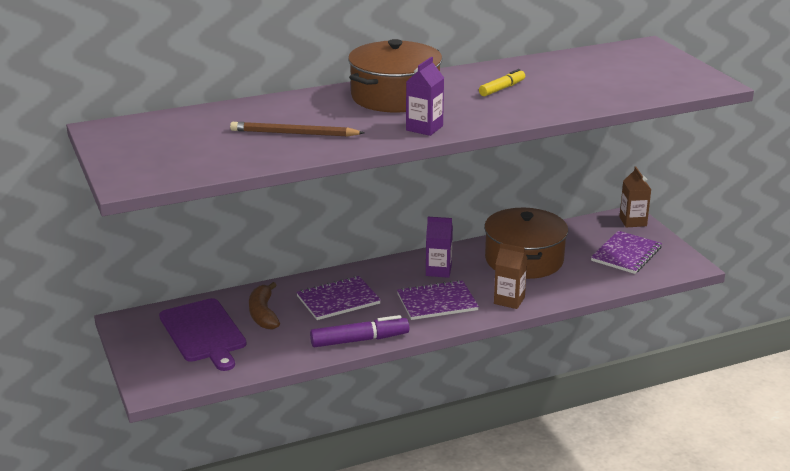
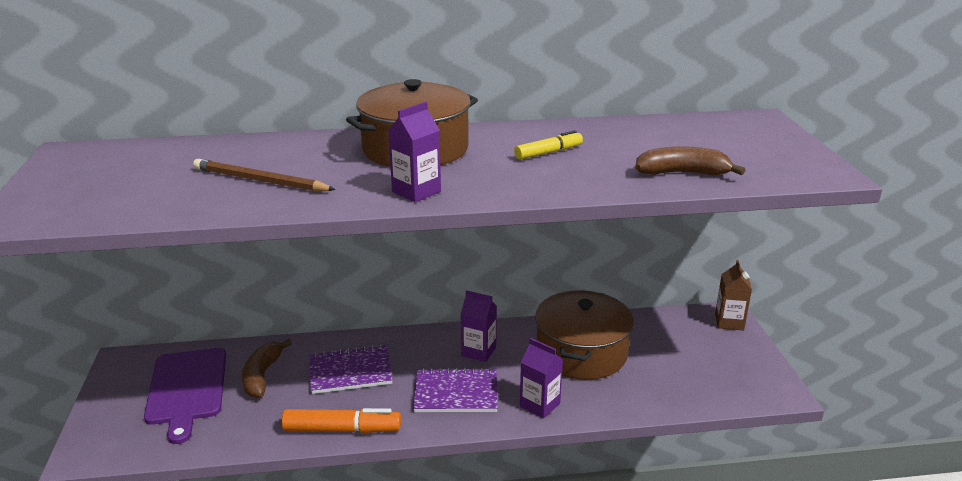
camera: 15 degrees right, 0 degrees up
purple marker [310,315,409,347] -> orange marker [282,408,401,433]
brown carton [494,243,528,309] -> purple carton [520,338,563,419]
purple notebook [591,231,662,274] -> none
none -> brown banana [635,146,745,175]

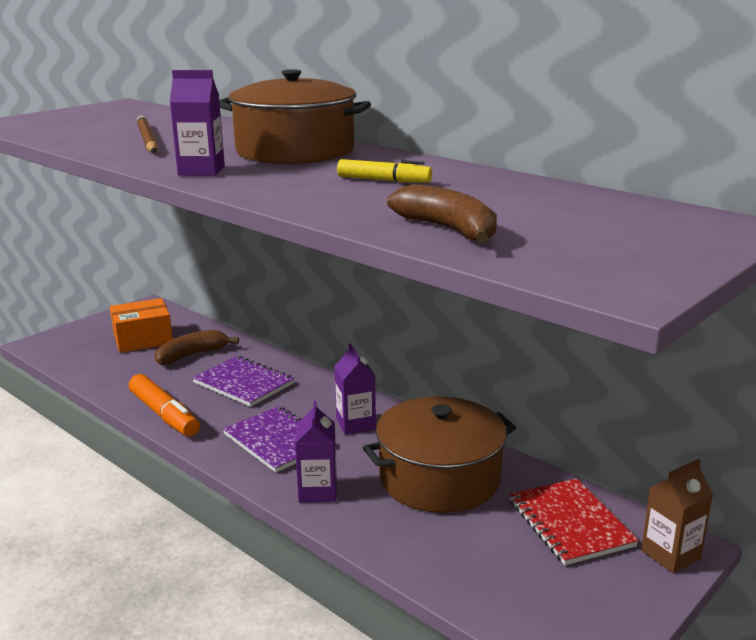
camera: 50 degrees right, 5 degrees down
purple cutting board [144,348,226,444] -> orange box [110,298,173,353]
none -> red notebook [509,478,639,565]

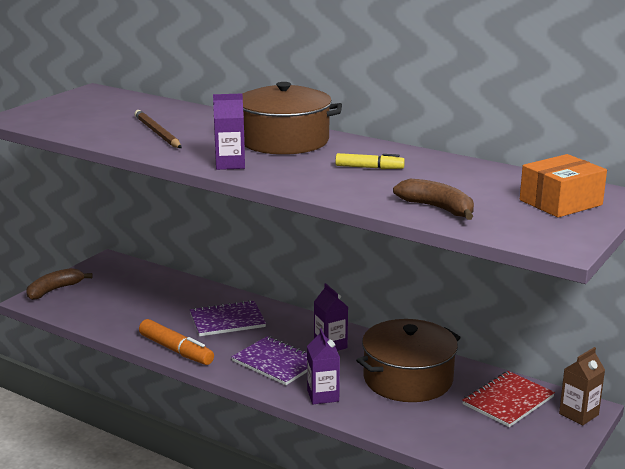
camera: 10 degrees left, 0 degrees up
orange box [110,298,173,353] -> orange box moved to [520,154,607,218]
brown banana [155,330,239,365] -> brown banana moved to [26,268,93,300]
purple notebook [192,356,295,407] -> purple notebook turned 45 degrees counterclockwise [190,300,266,336]
red notebook [509,478,639,565] -> red notebook turned 75 degrees clockwise [462,371,555,427]

